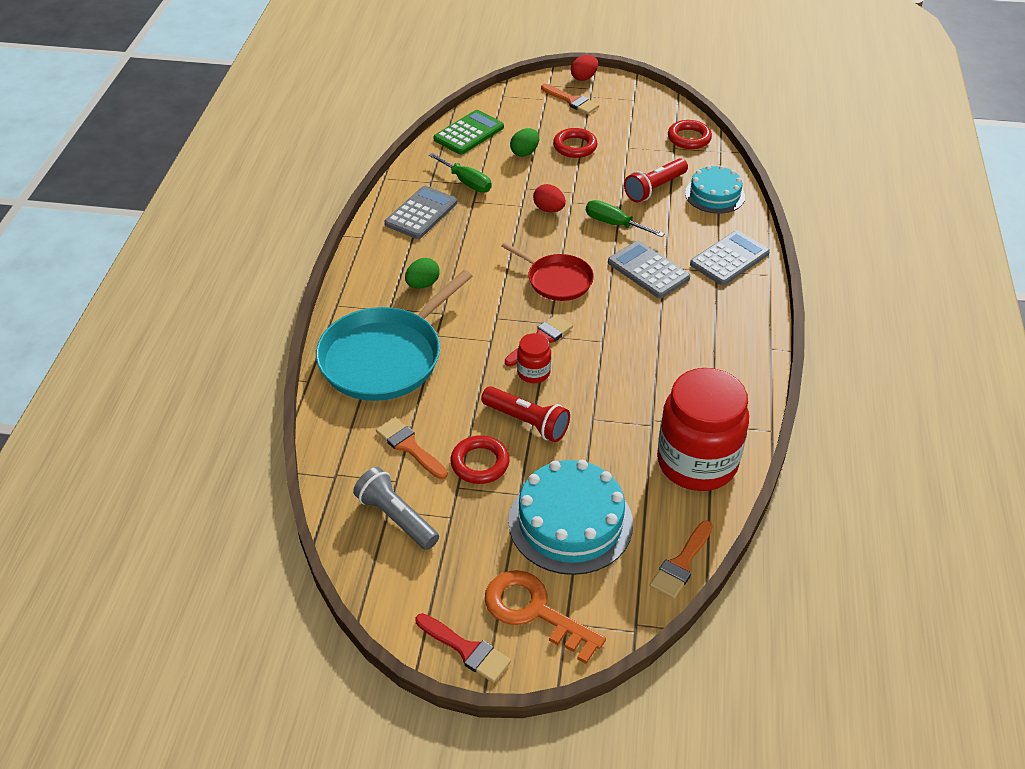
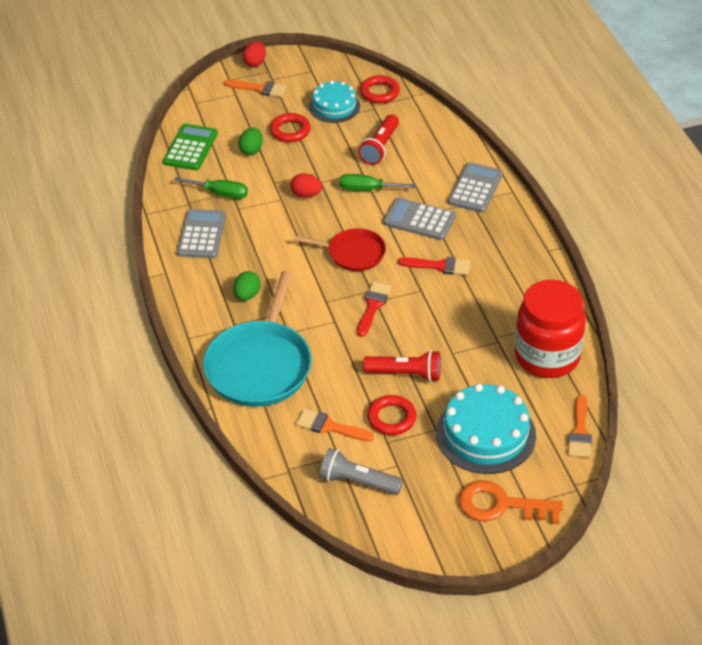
camera: 25 degrees left, 0 degrees up
red brush [416,613,511,683] -> red brush moved to [398,257,470,275]
red jar [517,333,551,383] -> none
turquoise cake [685,165,745,214] -> turquoise cake moved to [309,80,360,123]

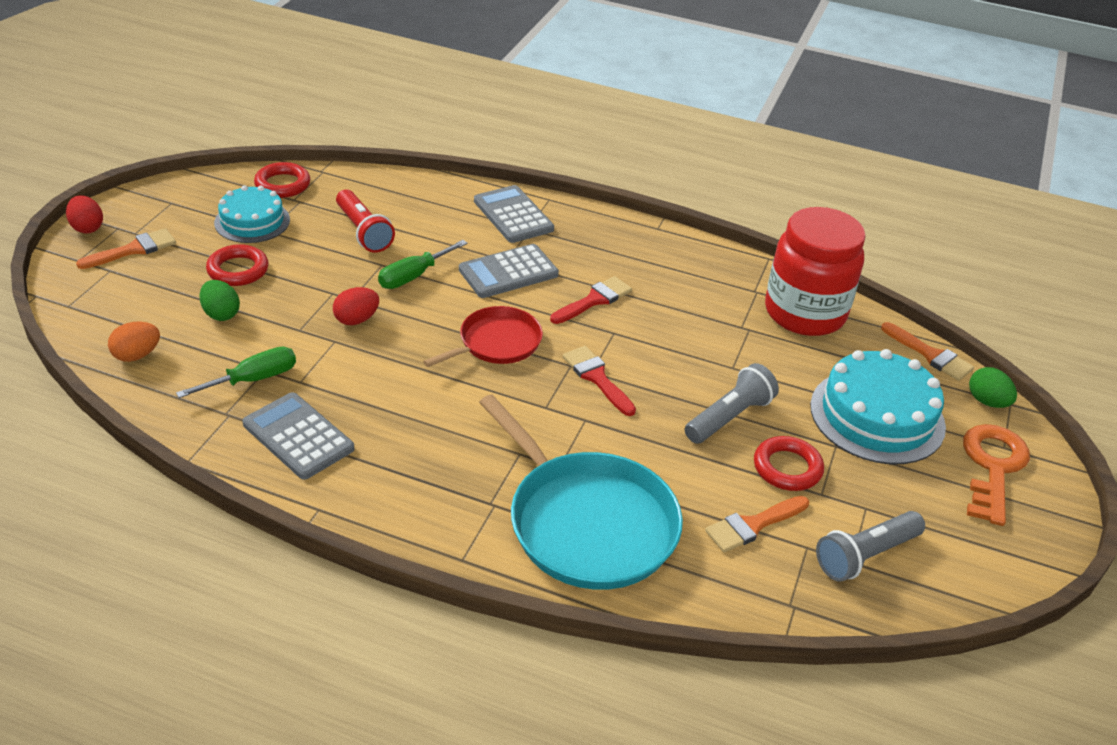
camera: 55 degrees left, 5 degrees down
green calculator [163,124,218,170] -> orange egg [108,321,160,362]
green egg [234,271,261,301] -> green egg moved to [969,367,1017,408]
red flashlight [363,350,441,382] -> grey flashlight [685,363,779,444]
orange key [459,480,563,524] -> orange key turned 150 degrees clockwise [963,424,1030,526]

